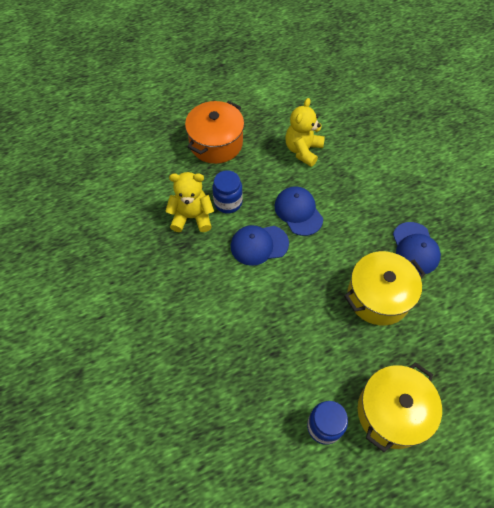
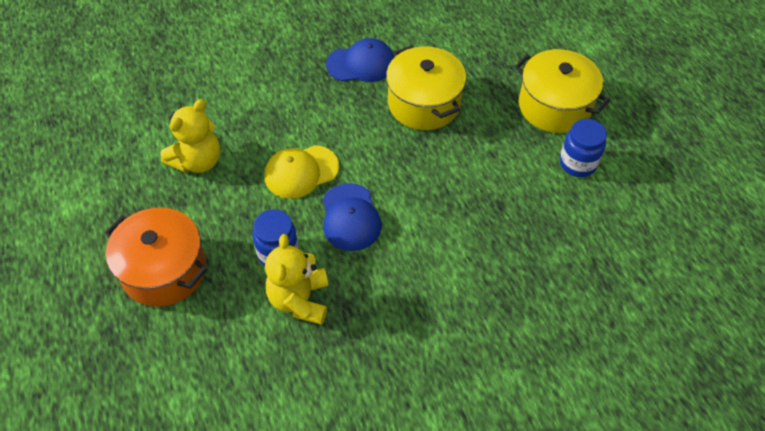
camera: 90 degrees left, 5 degrees down
blue cap [274,186,323,236] -> yellow cap [265,145,339,199]
yellow teddy bear [285,98,325,167] -> yellow teddy bear turned 75 degrees counterclockwise [161,99,220,173]

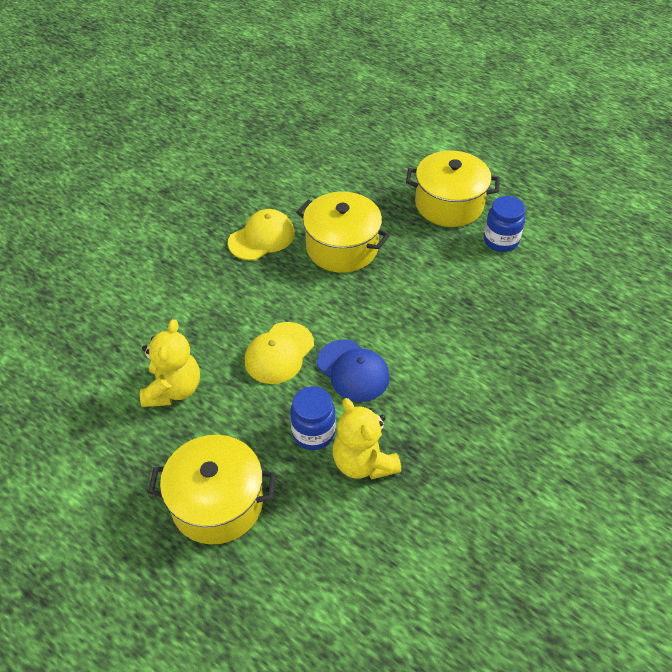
camera: 30 degrees left, 5 degrees down
orange pot [105,207,207,307] -> yellow pot [148,435,276,544]
blue cap [326,38,394,82] -> yellow cap [228,209,295,260]

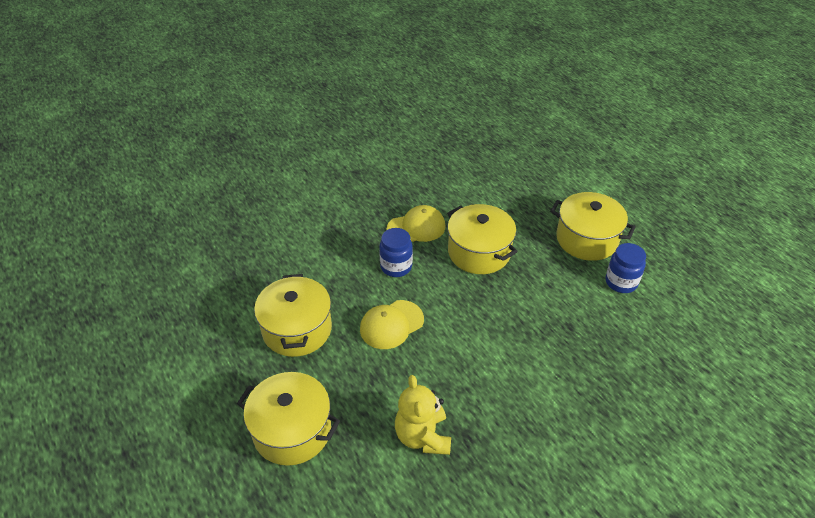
camera: 20 degrees right, 5 degrees down
yellow teddy bear [140,319,200,407] -> yellow pot [254,274,332,357]
blue jar [290,386,336,450] -> blue jar moved to [379,228,413,277]
blue cap [317,339,390,402] -> none

